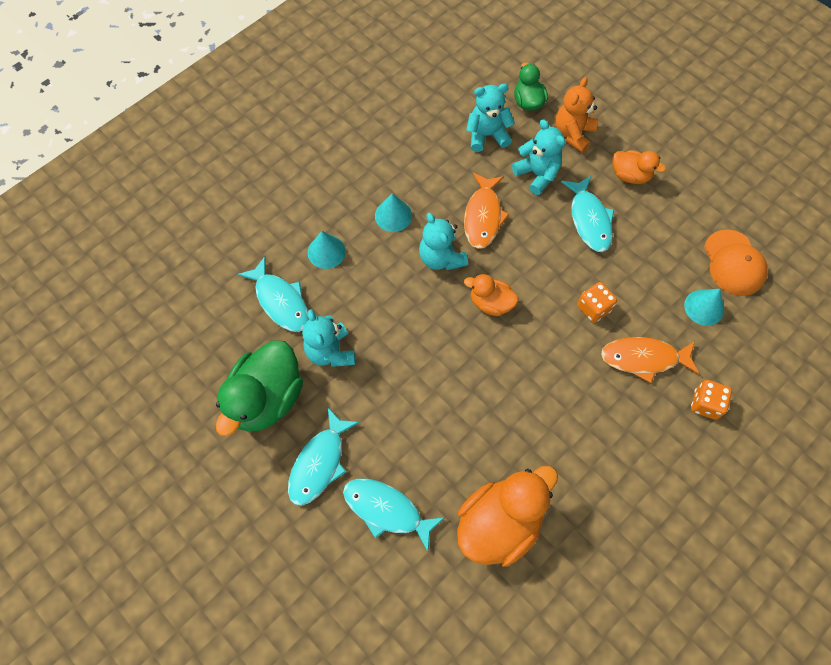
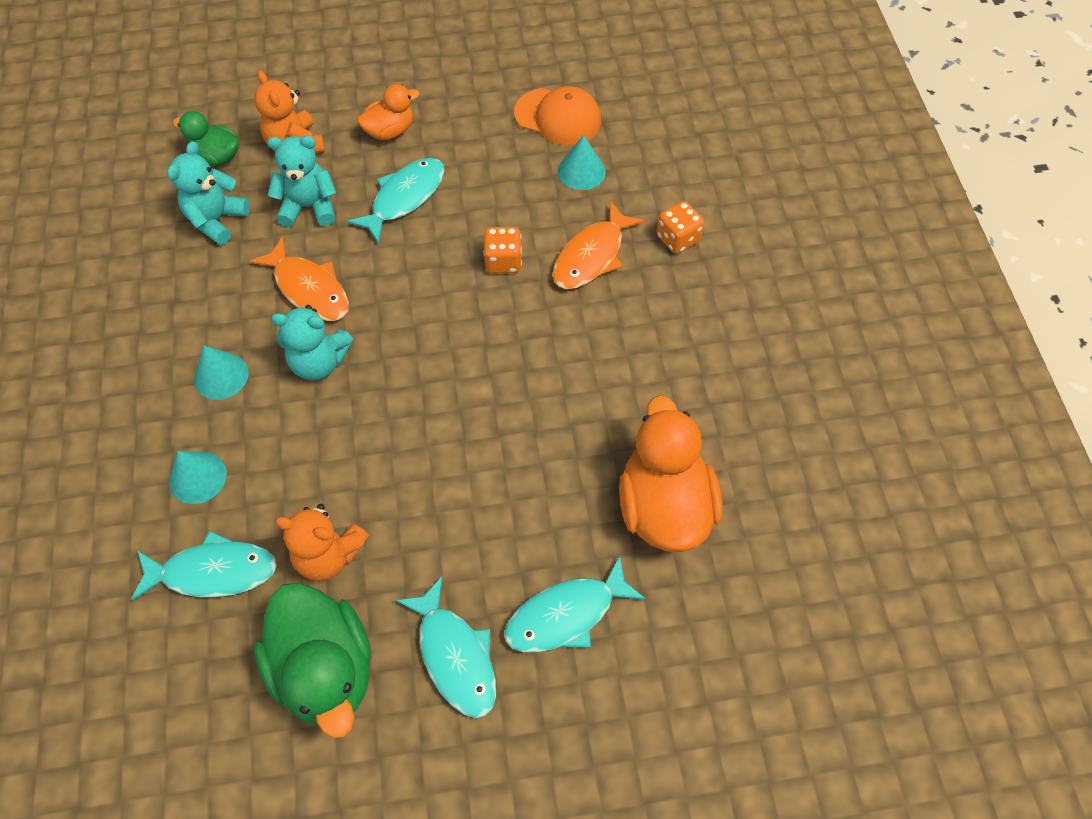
camera: 55 degrees left, 5 degrees down
turquoise teddy bear [302,309,355,367] -> orange teddy bear [275,504,369,581]
orange duck [464,274,518,316] -> none
turquoise fish [561,175,614,252] -> turquoise fish turned 75 degrees counterclockwise [347,158,444,244]

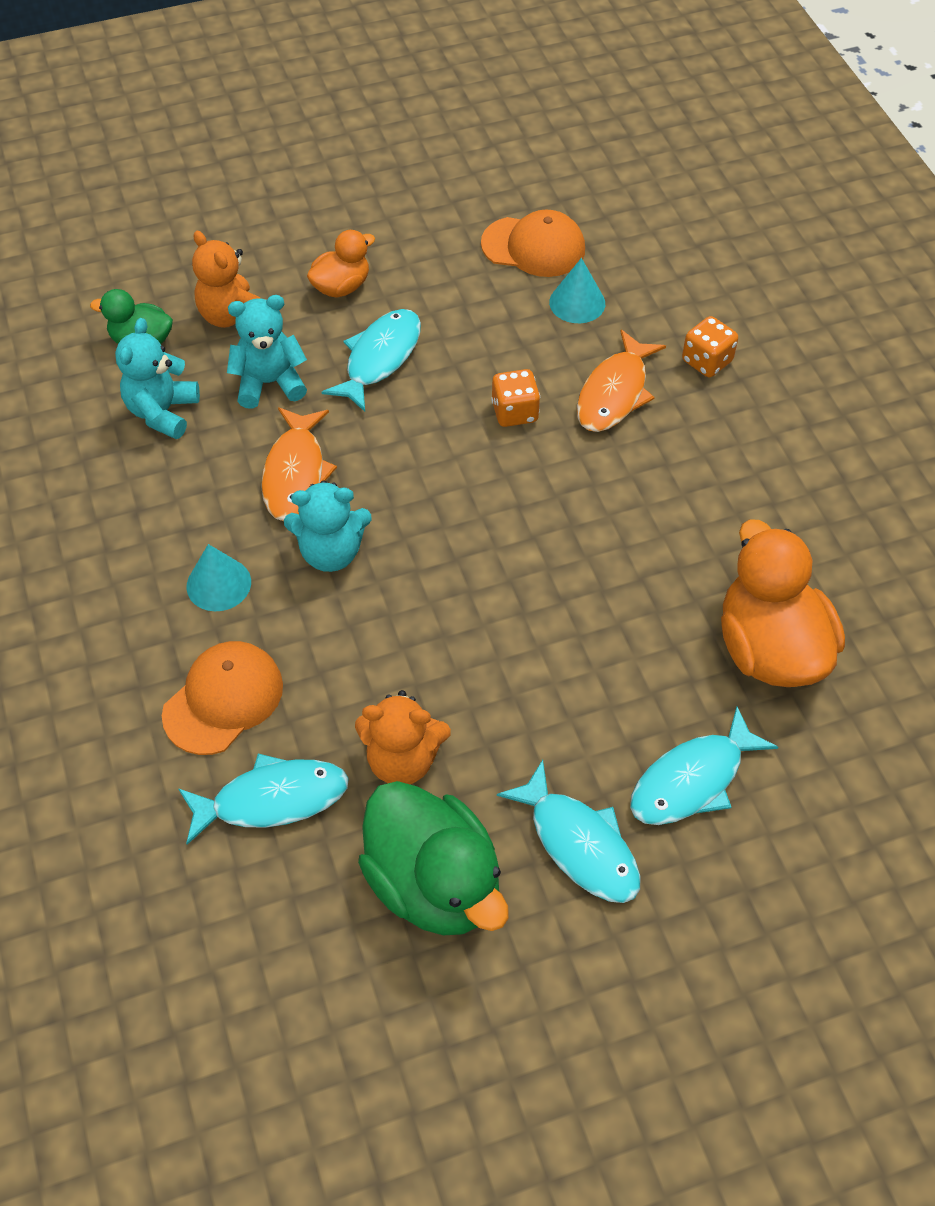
camera: 10 degrees left, 5 degrees down
turquoise cone [169,451,227,504] -> orange cap [162,641,283,755]
orange fish [249,236,349,321] -> orange fish turned 60 degrees clockwise [261,407,337,521]

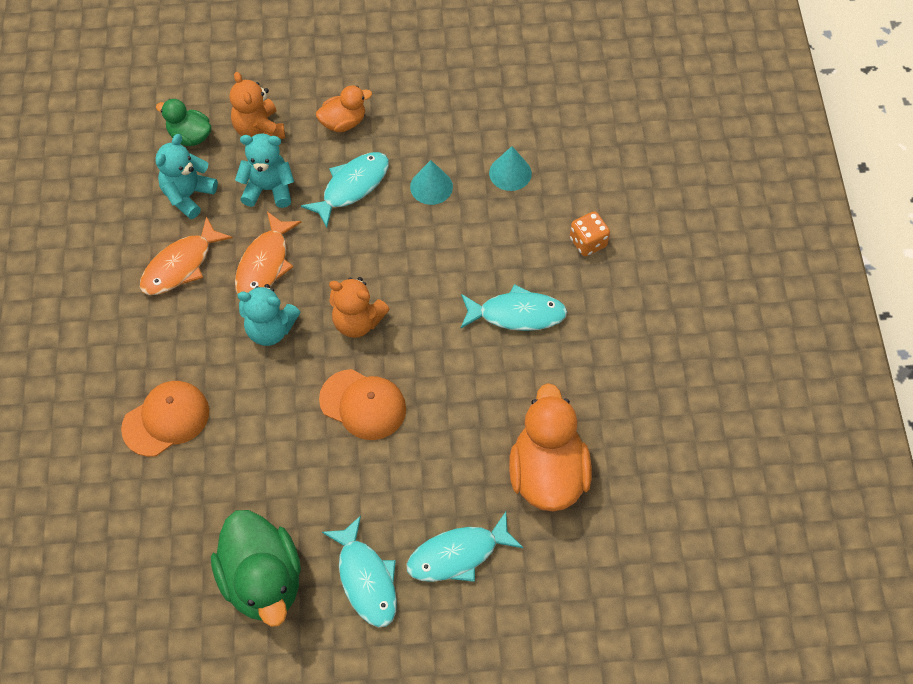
camera: 15 degrees right, 5 degrees up
turquoise fish [178,754,349,845] -> turquoise fish moved to [461,284,567,331]
turquoise cone [187,544,251,611] -> turquoise cone moved to [410,160,453,205]
orange teddy bear [355,690,451,784] -> orange teddy bear moved to [329,277,390,338]
orange cap [481,210,585,277] -> orange cap moved to [319,369,406,440]
orange dice [491,369,540,427] -> none
orange fish [577,330,666,432] -> orange fish moved to [140,216,233,295]

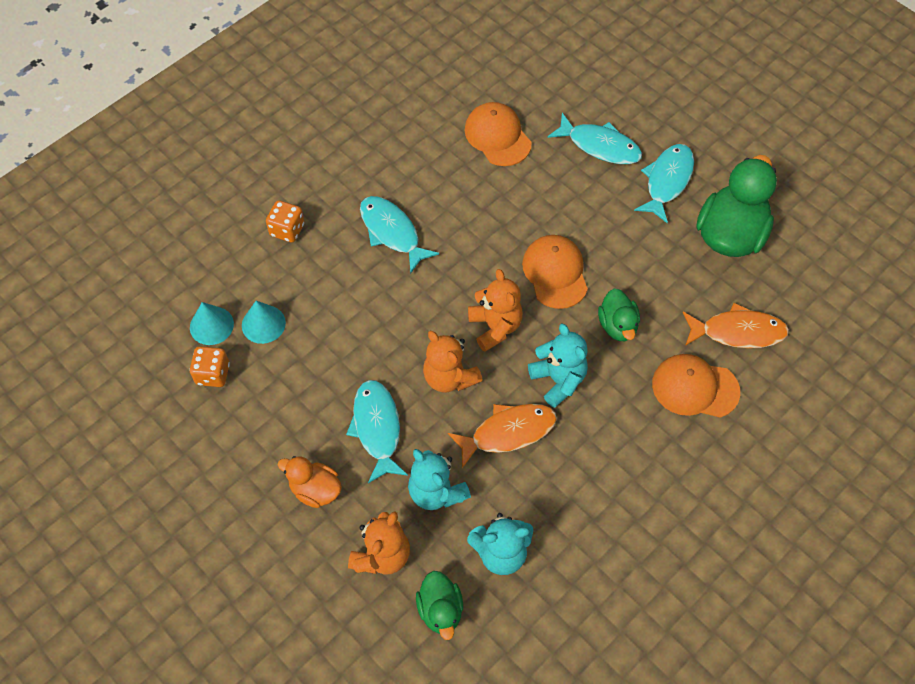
camera: 130 degrees left, 0 degrees up
orange fish [140,216,233,295] -> orange fish moved to [683,303,789,348]
turquoise fish [301,152,389,228] -> turquoise fish turned 75 degrees clockwise [346,380,408,483]
turquoise cone [410,160,453,205] -> turquoise cone moved to [190,302,234,345]
orange duck [509,383,592,512] -> orange cap [464,102,532,166]
none -> orange dice [189,346,230,387]
none -> orange teddy bear [423,331,483,393]
none -> green duck [598,289,640,341]

